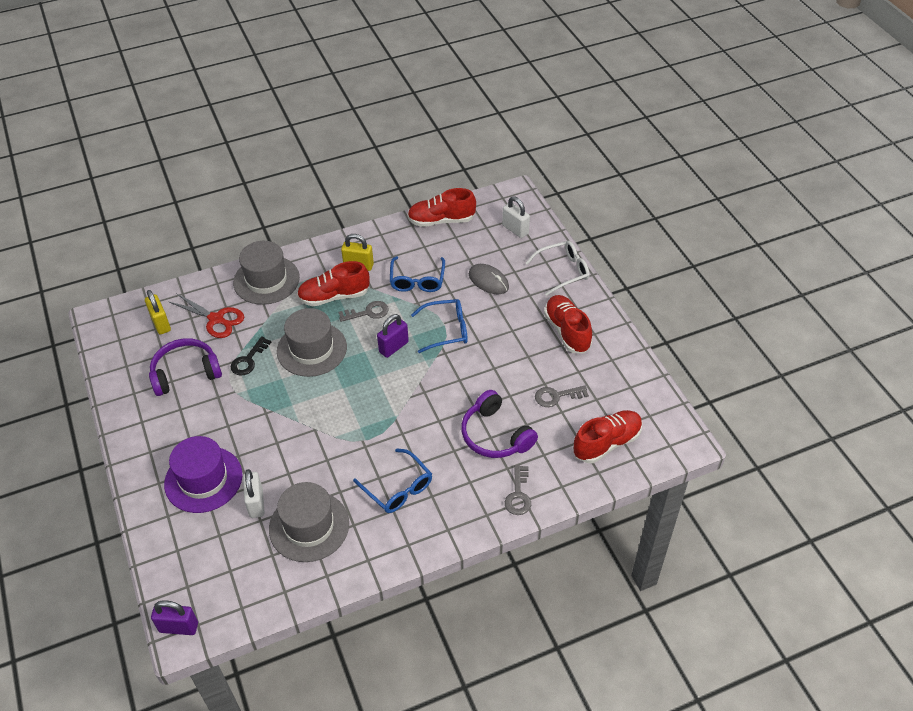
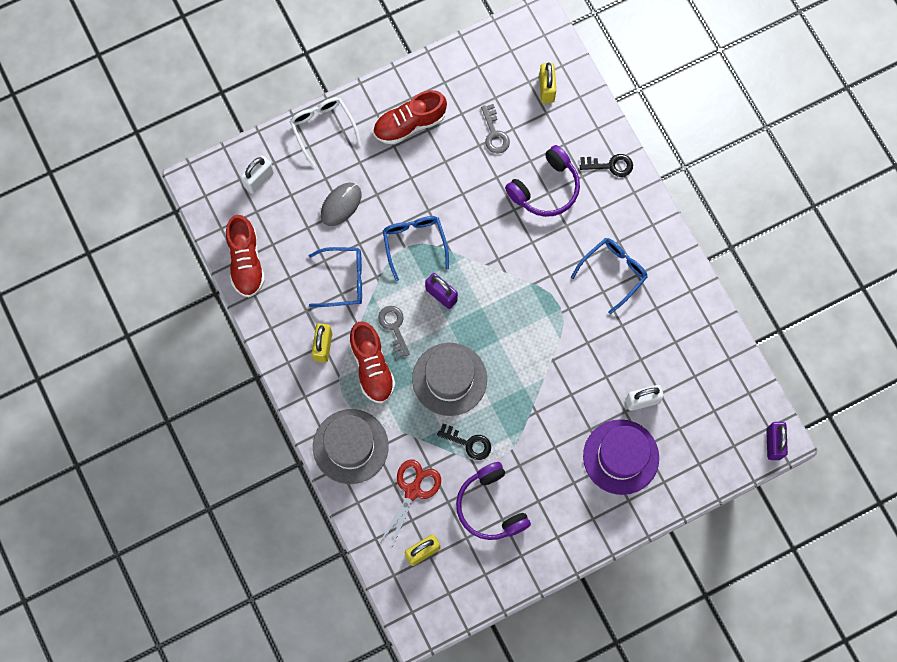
camera: 95 degrees left, 25 degrees up
grey hat [269,482,349,562] -> none
grey key [505,465,531,515] -> black key [580,154,633,177]
red shoe [573,410,642,463] -> yellow padlock [539,62,556,103]

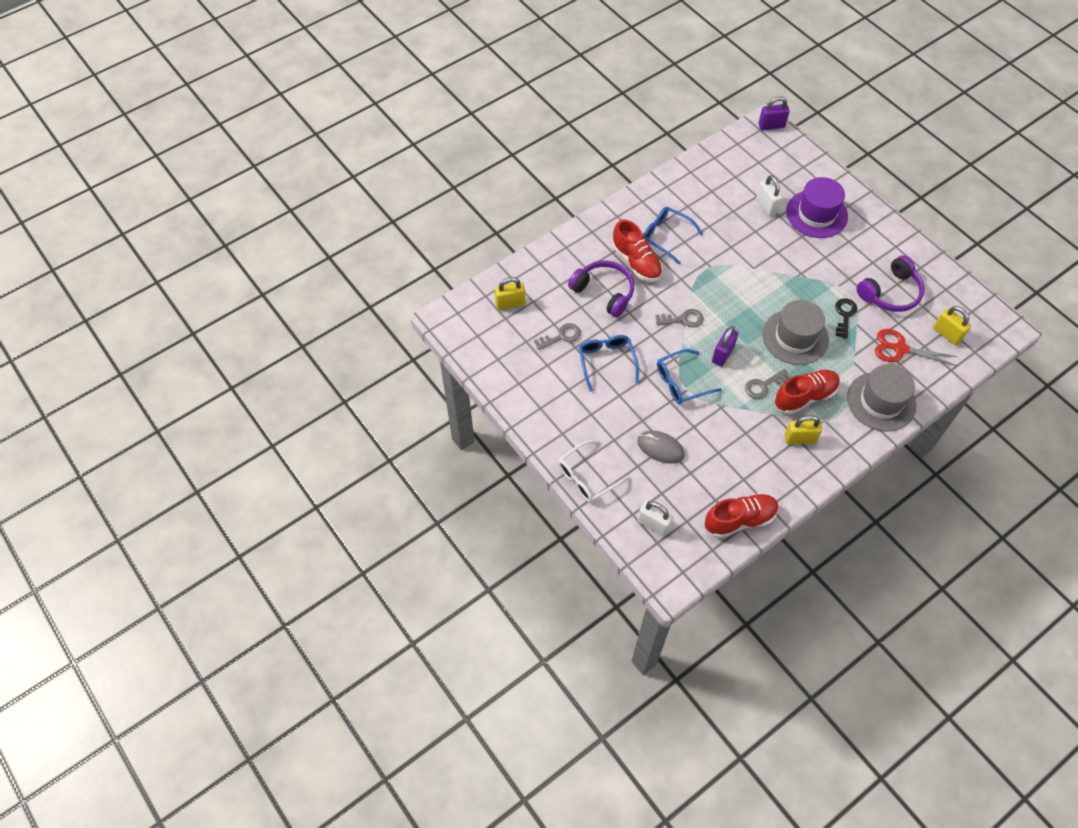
camera: 100 degrees left, 15 degrees down
blue glasses [308,247,362,307] -> blue glasses moved to [579,335,639,392]
red shoe [373,90,447,145] -> red shoe moved to [612,219,663,282]
black key [580,154,633,177] -> none
none -> grey key [656,309,704,328]

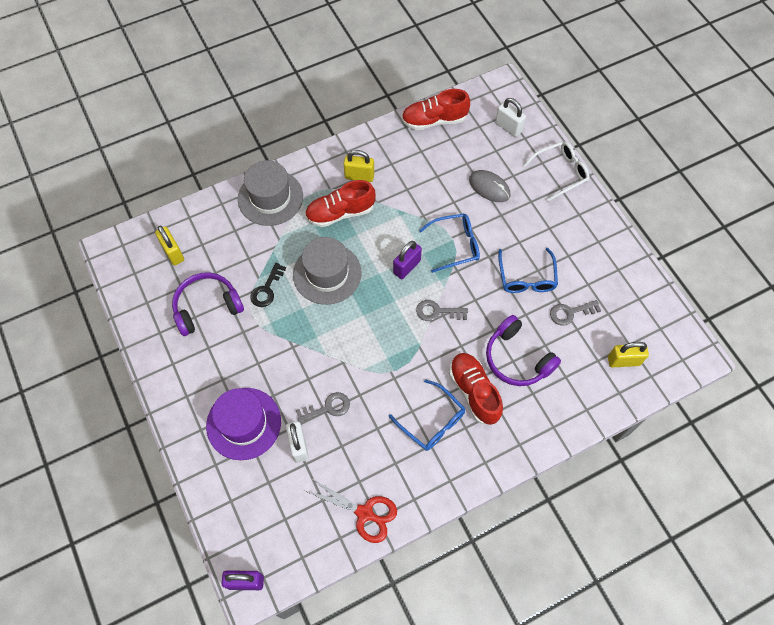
camera: 170 degrees left, 5 degrees up
grey key [745,369,791,399] -> grey key moved to [296,392,350,423]
red scissors [875,329,957,366] -> red scissors moved to [306,478,397,543]

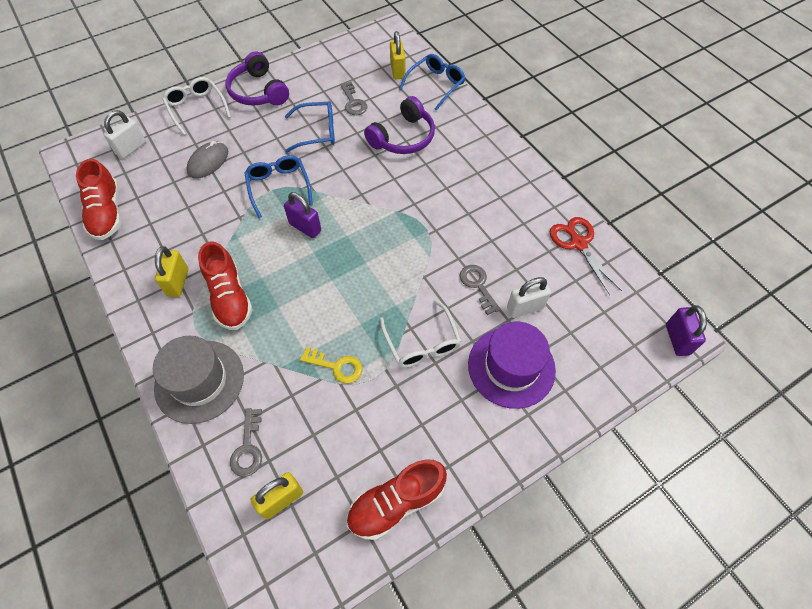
camera: 95 degrees left, 5 degrees down
purple headphones [172,272,244,336] -> purple headphones moved to [226,52,289,106]
black key [250,263,286,307] -> yellow key [300,347,363,383]
grey hat [293,237,362,305] -> none
red scissors [306,478,397,543] -> red scissors turned 45 degrees counterclockwise [550,217,622,295]
blue glasses [389,379,466,451] -> blue glasses moved to [399,54,465,111]
grey key [416,300,468,321] -> grey key moved to [230,408,262,477]
red shoe [449,353,503,425] -> red shoe moved to [347,459,447,540]
none -> white glasses [380,300,462,368]

